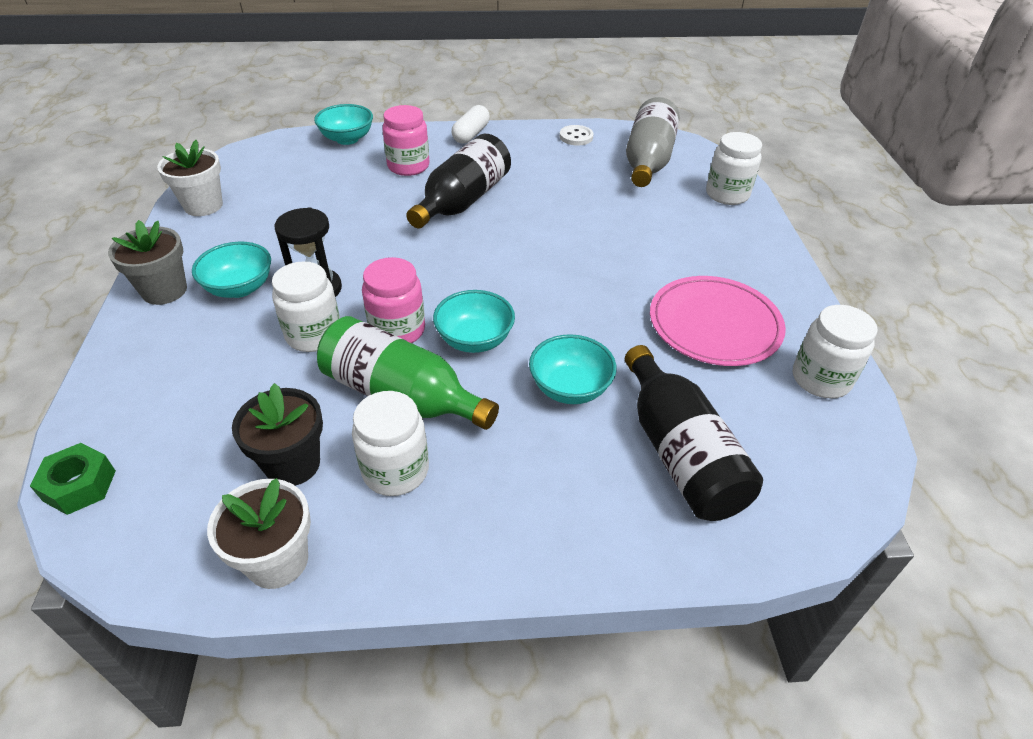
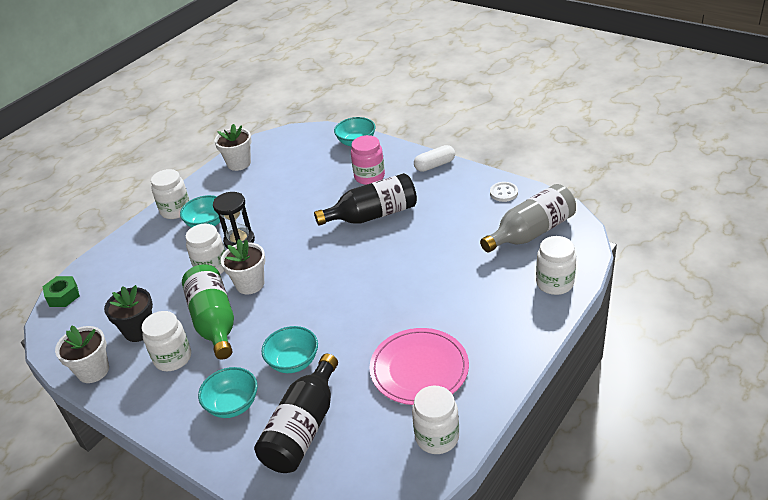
camera: 45 degrees right, 5 degrees down
grey flower pot [108,220,187,305] -> white jar [151,169,190,219]
pink jar [362,257,425,343] -> white flower pot [221,239,266,294]
turquoise bowl [433,290,515,353] -> turquoise bowl moved to [198,367,258,418]

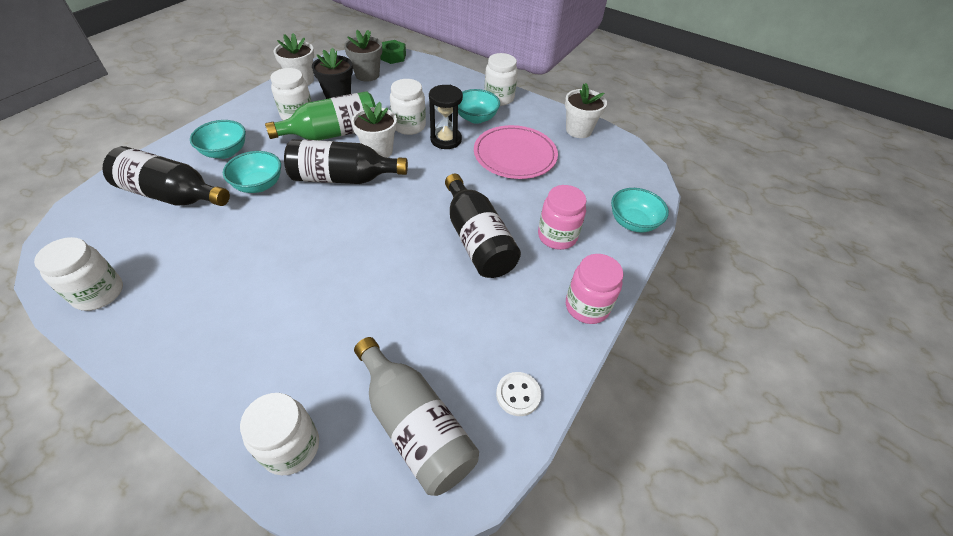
camera: 80 degrees right, 10 degrees up
pink plate [369,328,469,405] -> pink plate moved to [474,125,558,179]
white capsule [414,145,455,172] -> pink jar [566,254,624,324]
none -> black bottle [284,139,408,184]
none -> grey flower pot [344,30,382,81]

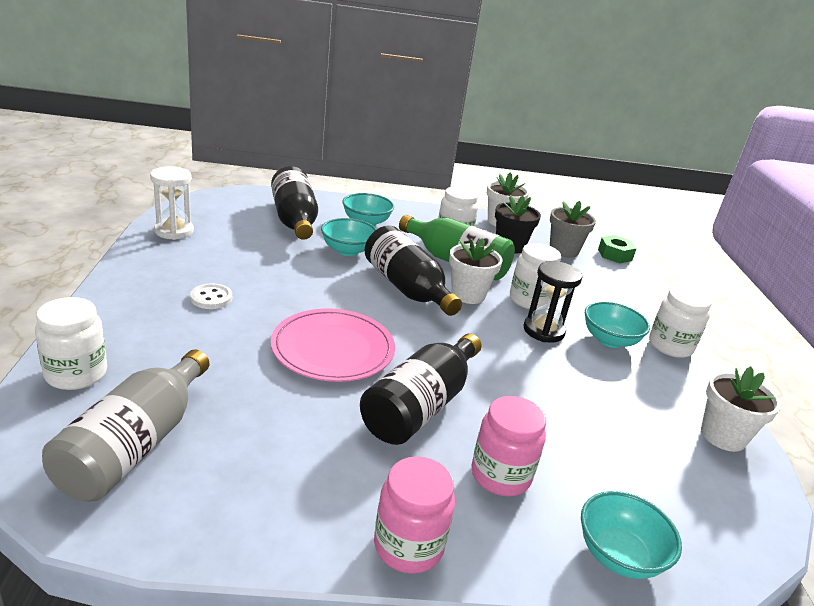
camera: 55 degrees right, 20 degrees down
white jar [34,237,123,311] -> white hourglass [150,166,194,240]
pink plate [474,125,558,179] -> pink plate moved to [271,308,395,382]
white button [496,372,541,416] -> white button moved to [190,284,232,309]

